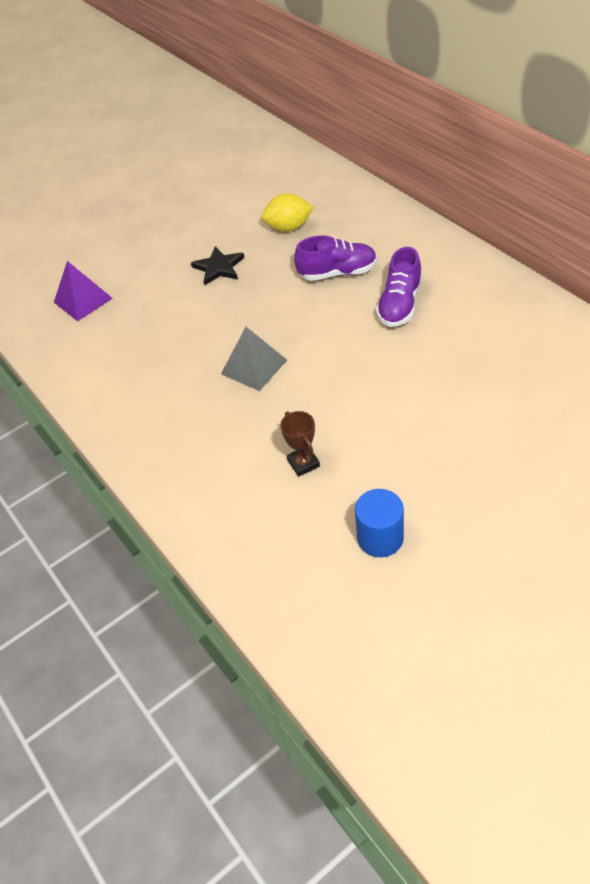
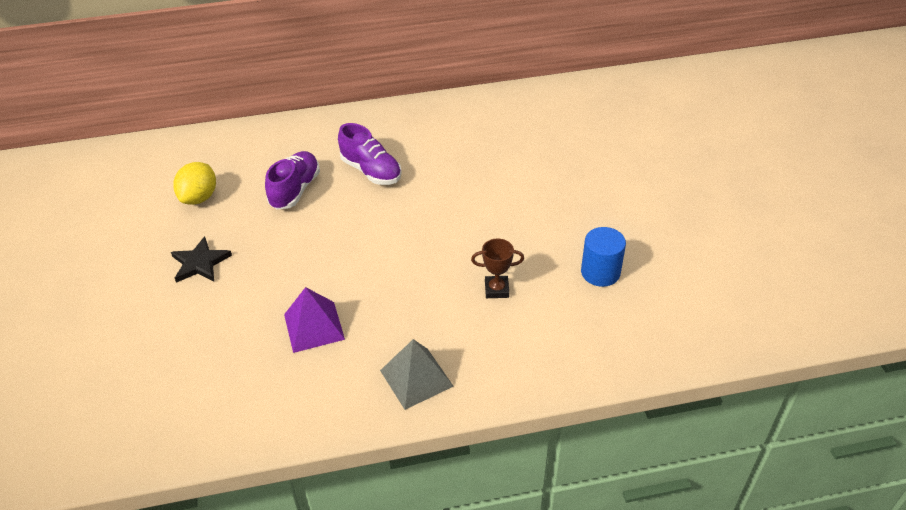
camera: 70 degrees left, 5 degrees down
purple pyramid [54,261,113,321] -> purple pyramid moved to [284,287,345,353]
grey pyramid [221,327,287,391] -> grey pyramid moved to [380,339,454,410]

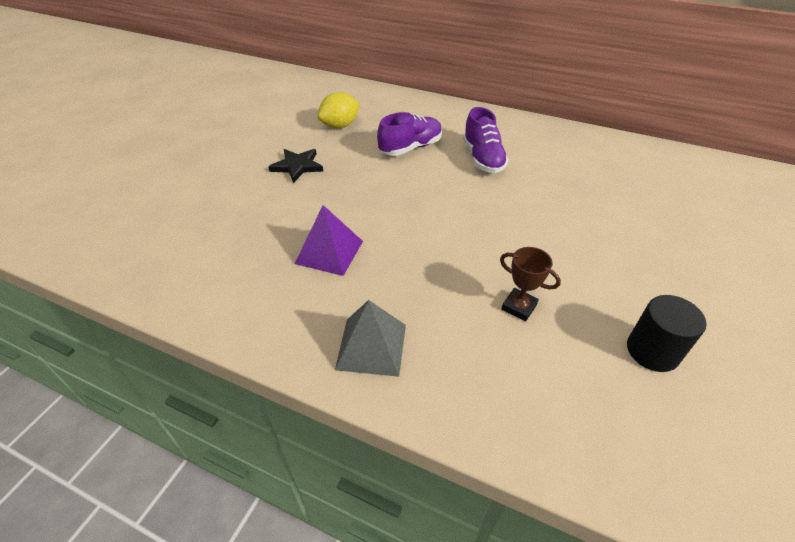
camera: 35 degrees right, 0 degrees up
blue cylinder [581,227,626,287] -> black cylinder [627,295,706,372]

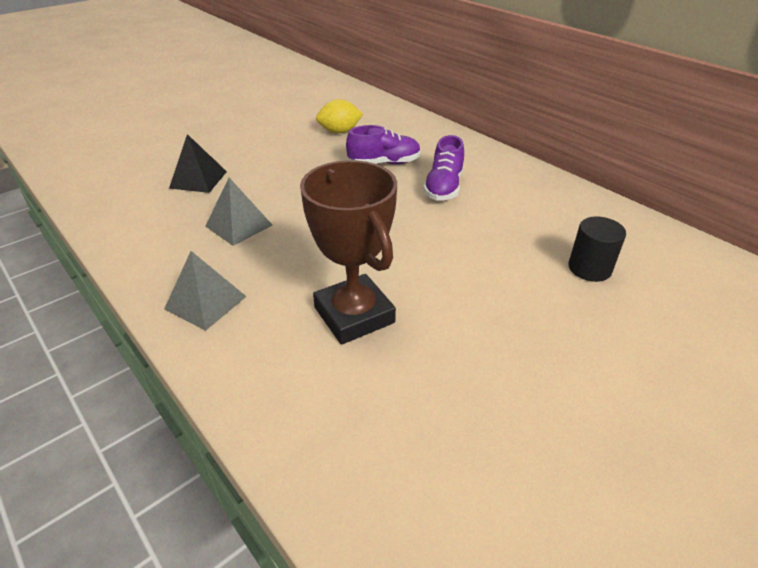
camera: 25 degrees right, 5 degrees down
black star [268,149,323,183] -> none
purple pyramid [295,205,363,276] -> grey pyramid [205,178,272,246]
brown trophy [500,247,561,321] -> brown trophy [300,160,397,345], size x2.25
black cylinder [627,295,706,372] -> black cylinder moved to [568,216,626,282]
none -> black pyramid [169,134,227,193]

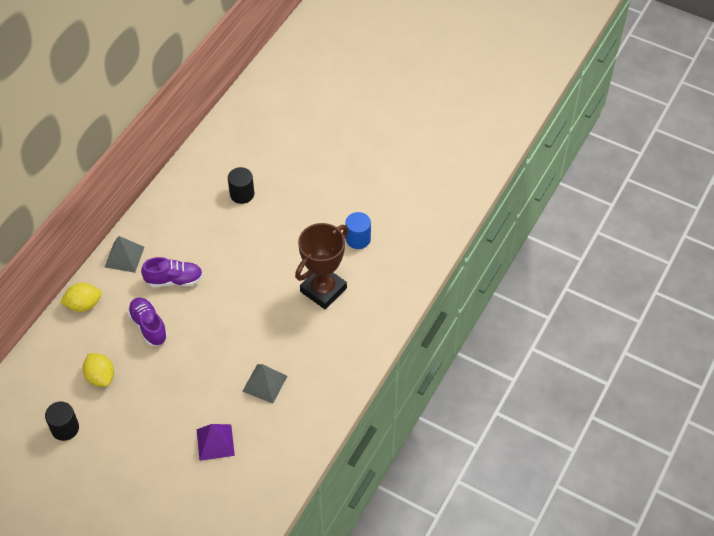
camera: 110 degrees left, 15 degrees up
grey pyramid [164,251,247,331] -> grey pyramid moved to [105,236,144,273]
black pyramid [169,134,227,193] -> purple pyramid [197,424,235,461]
none -> black cylinder [45,401,79,441]
none -> yellow lemon [60,283,102,312]
none -> blue cylinder [345,212,371,249]

